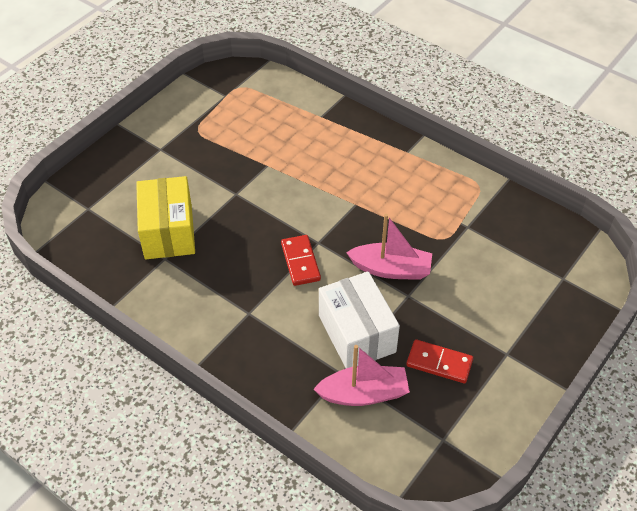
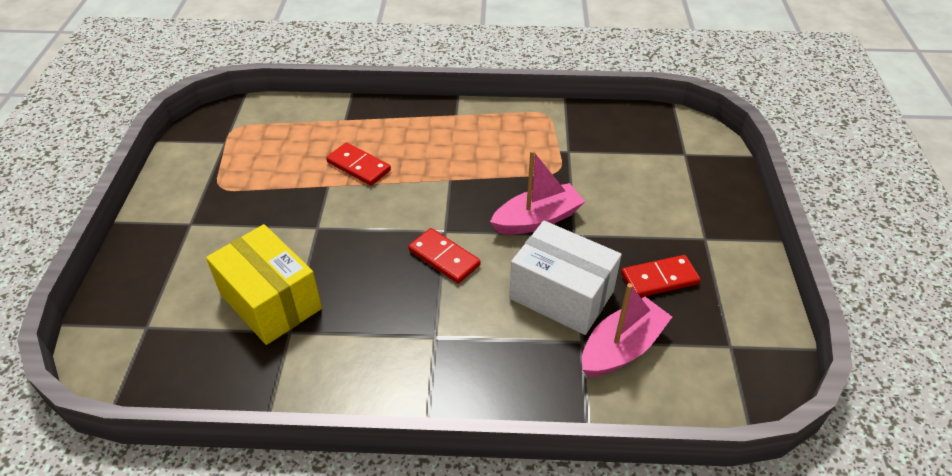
camera: 35 degrees left, 5 degrees down
none -> red domino [326,142,391,186]

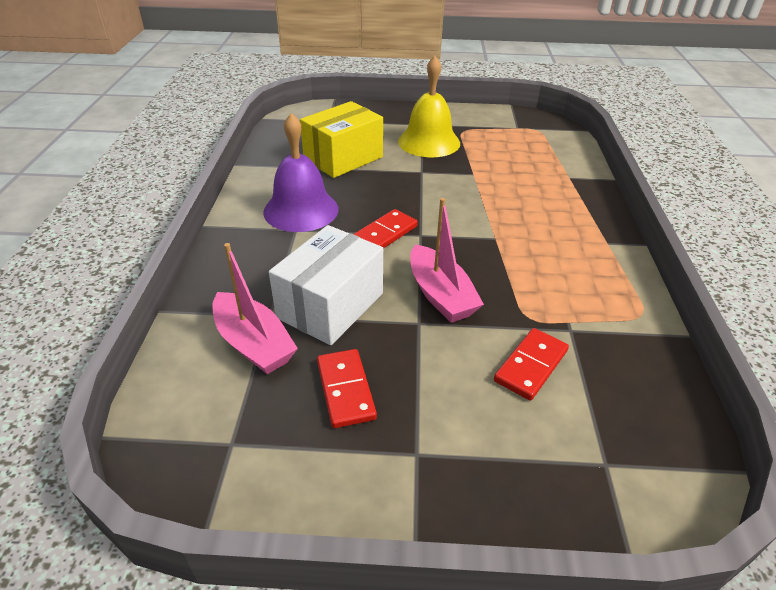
camera: 90 degrees right, 5 degrees down
red domino [326,142,391,186] -> red domino moved to [494,328,569,401]
none -> purple bell [263,113,339,232]
none -> yellow bell [398,56,460,157]

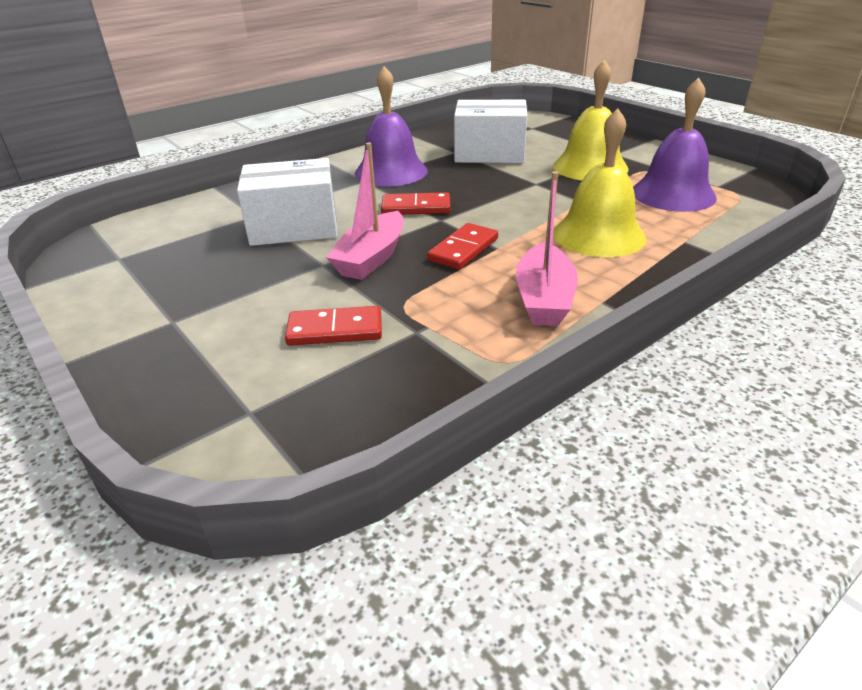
camera: 50 degrees right, 5 degrees down
pink boat [212,243,298,374] -> pink boat moved to [516,171,578,326]
yellow box [300,101,383,178] -> white box [454,100,527,163]
red domino [317,349,377,428] -> red domino moved to [427,223,498,270]
none -> yellow bell [553,108,646,257]
none -> purple bell [633,78,717,212]

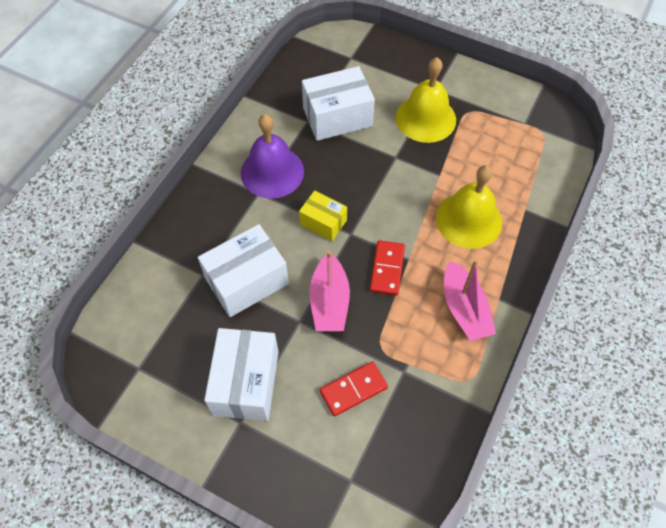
camera: 25 degrees left, 25 degrees up
red domino [381,192,451,215] -> yellow box [299,190,347,241]
purple bell [633,78,717,212] -> none
none -> white box [204,328,279,421]

